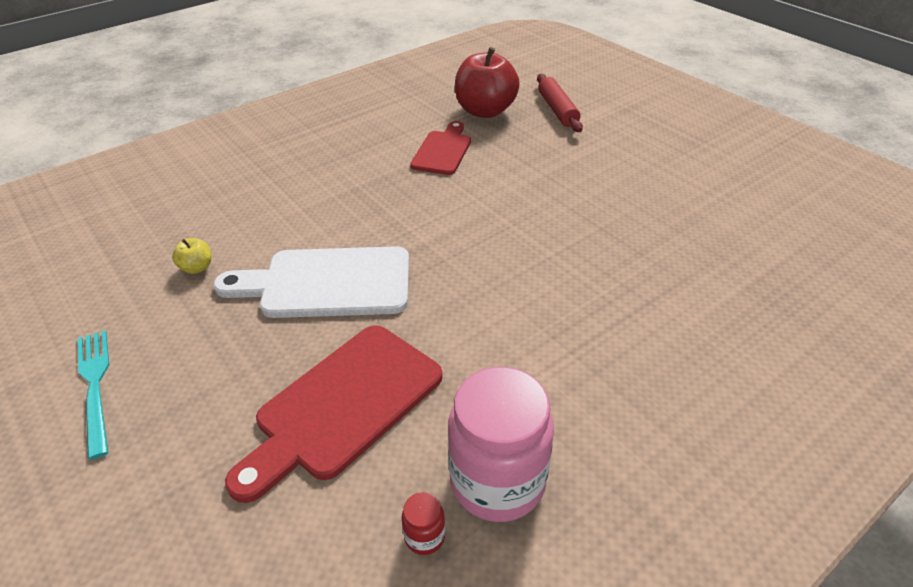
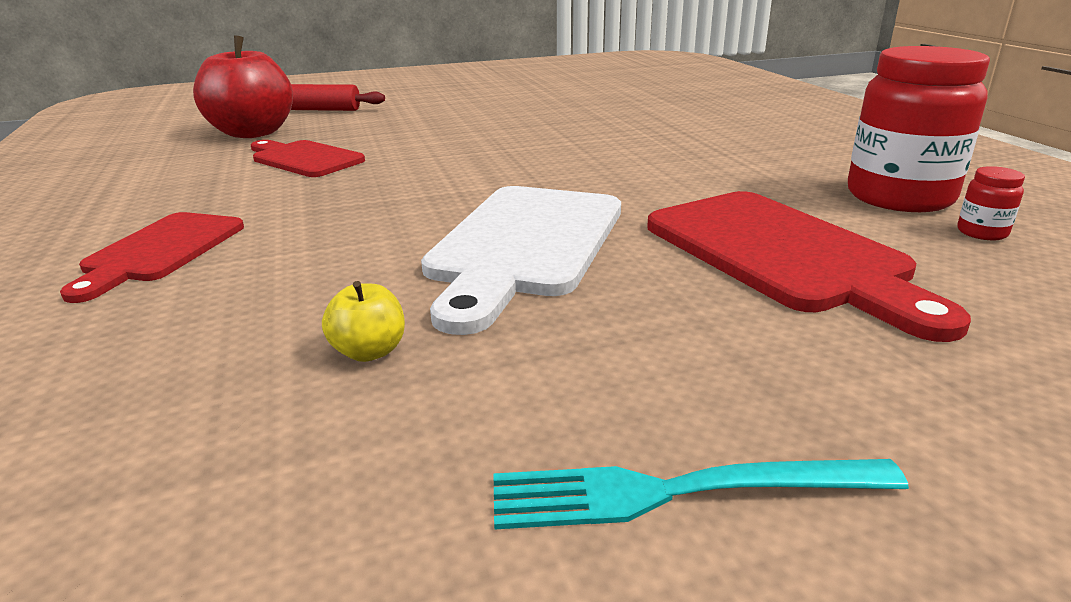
camera: 70 degrees left, 15 degrees down
pink jar [448,367,554,522] -> red jar [848,46,990,212]
none -> red cutting board [60,212,244,303]

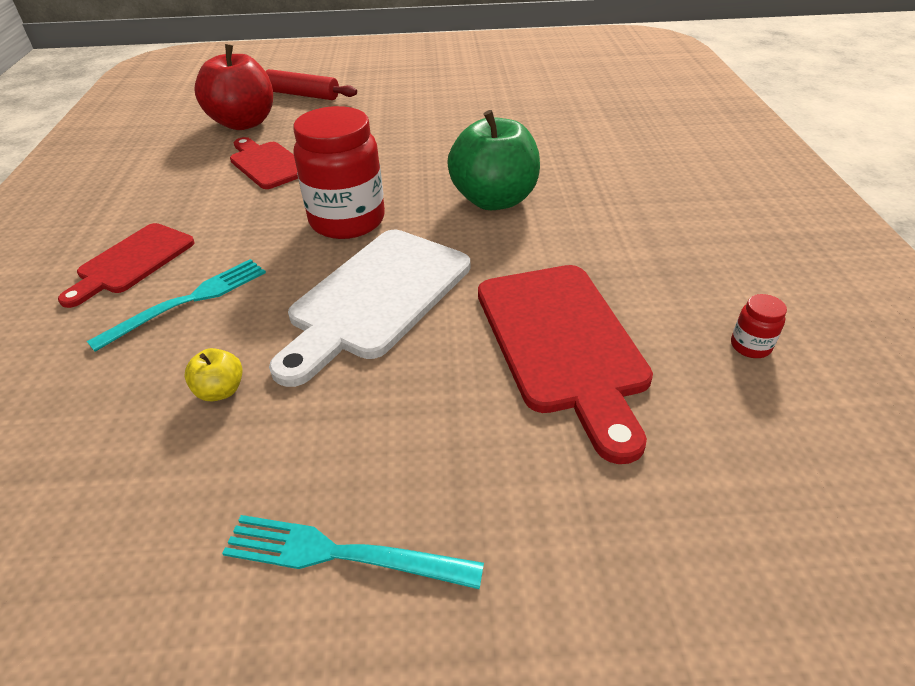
camera: 15 degrees right, 15 degrees up
red jar [848,46,990,212] -> red jar moved to [293,106,385,239]
none -> turquoise fork [87,259,266,352]
none -> green apple [447,110,540,210]

